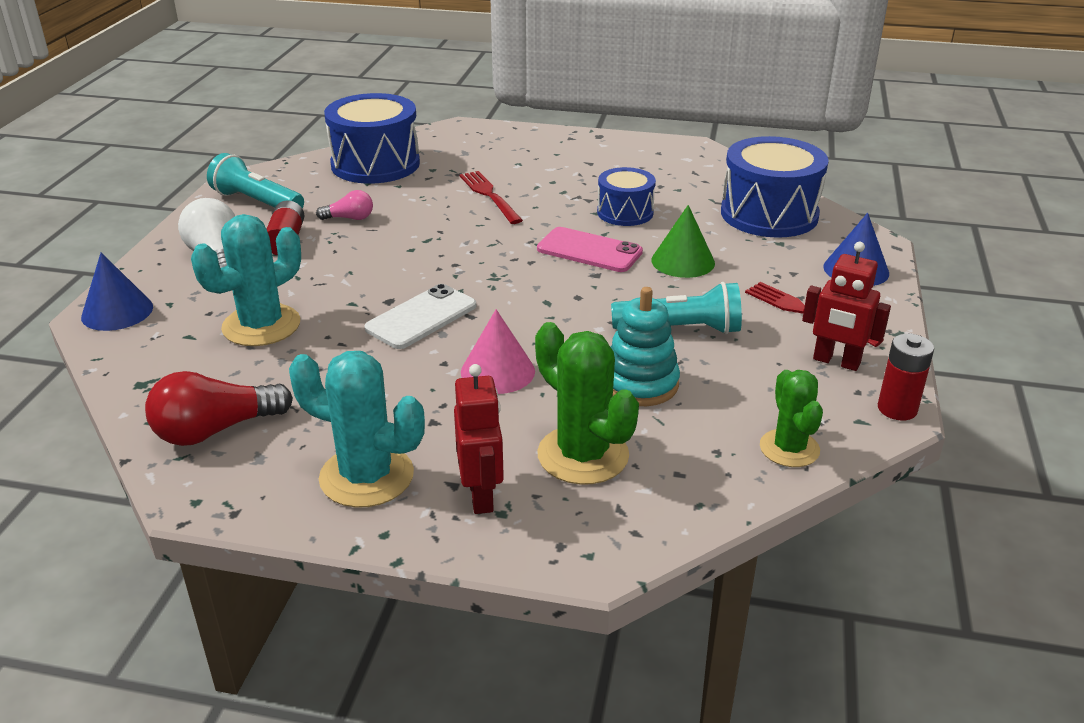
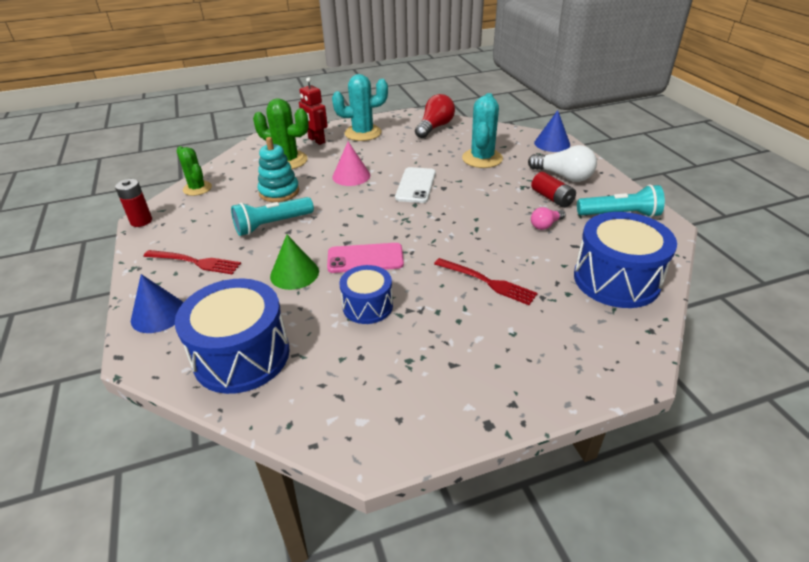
camera: 150 degrees right, 5 degrees up
red robot [802,242,891,371] -> none

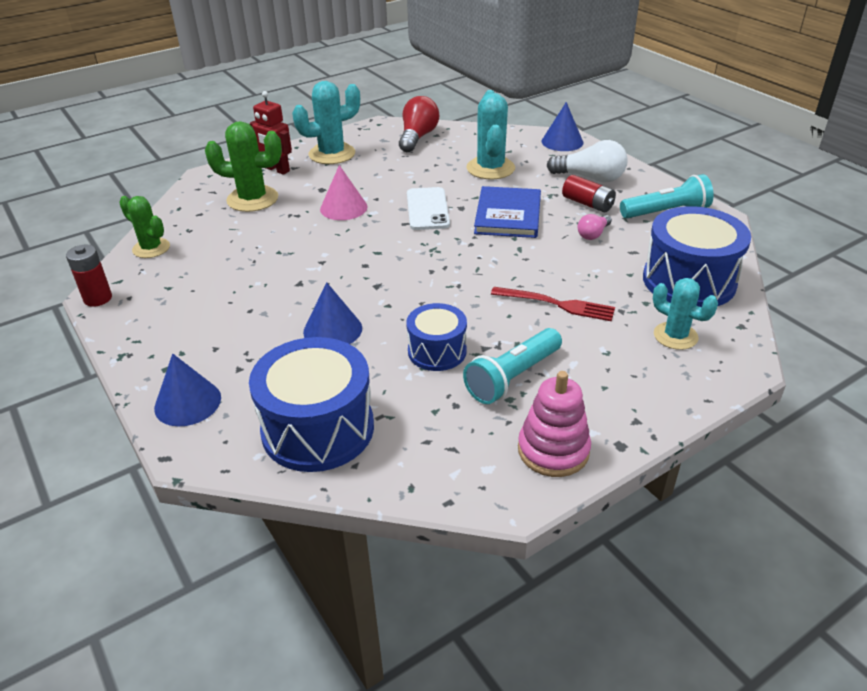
camera: 15 degrees left, 0 degrees up
red fork [143,250,241,275] -> none
turquoise flashlight [231,197,314,236] -> turquoise flashlight moved to [463,328,562,404]
turquoise stacking toy [258,137,299,202] -> none
green cone [270,235,319,290] -> blue cone [303,282,362,344]
pink phone [327,243,404,273] -> none
none -> blue book [474,186,541,238]
none -> pink stacking toy [518,371,591,477]
none -> turquoise cactus [653,278,718,350]

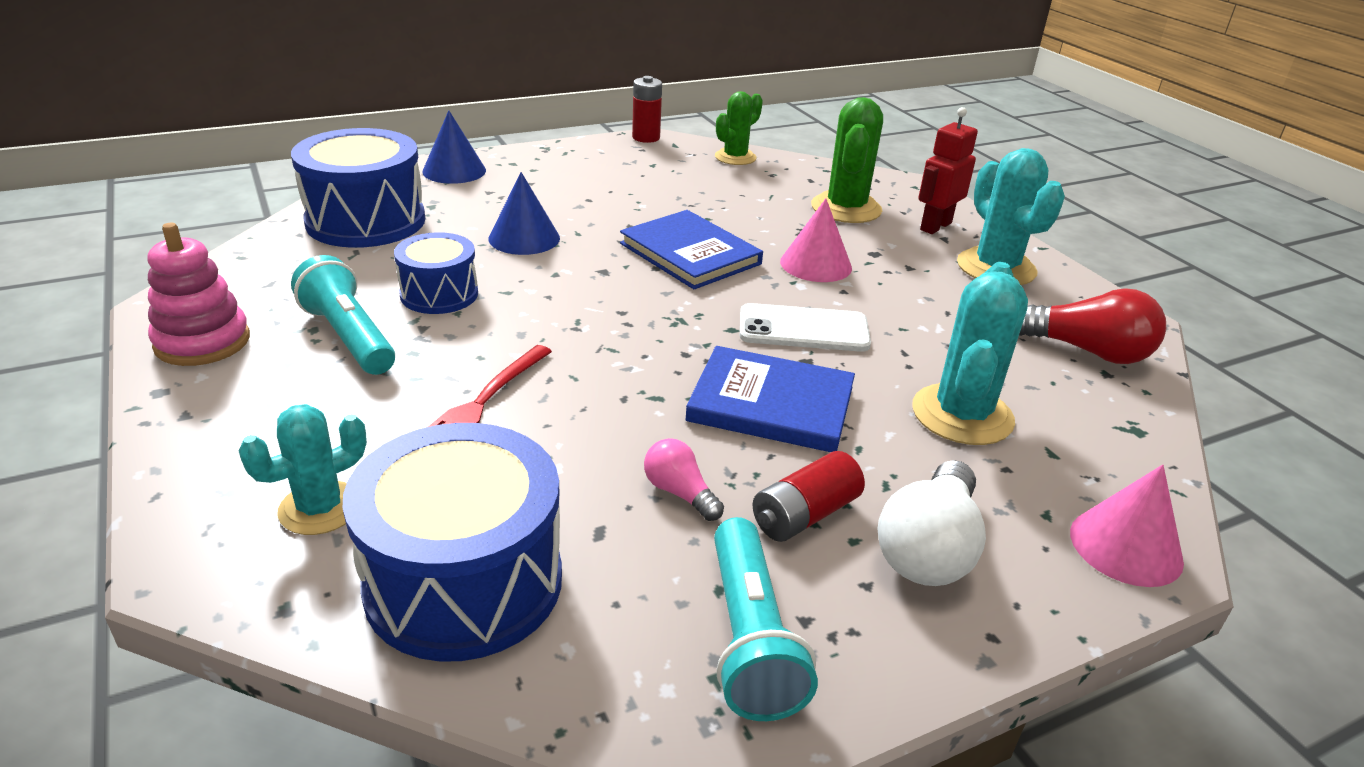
camera: 95 degrees right, 5 degrees down
turquoise cactus [467,90,515,179] -> turquoise cactus turned 75 degrees counterclockwise [912,262,1028,445]
blue cone [542,102,583,151] -> pink cone [1070,465,1184,587]
none -> blue book [620,210,763,289]

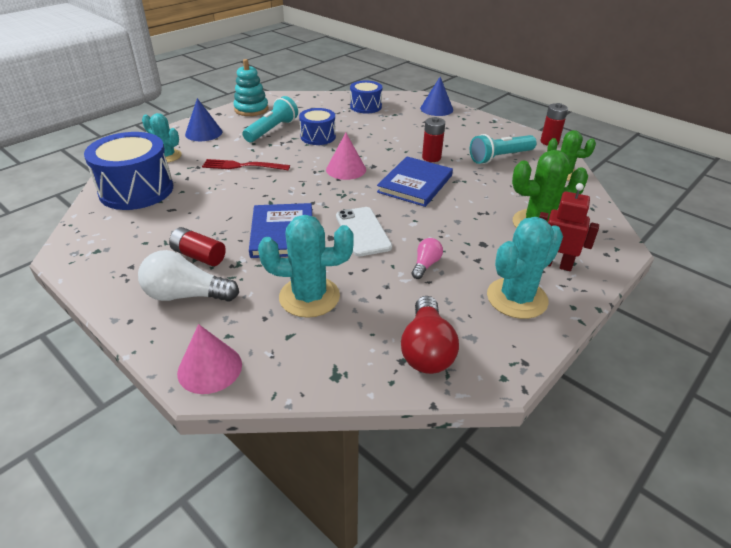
camera: 70 degrees right, 5 degrees up
pink stacking toy [147,223,250,366] -> turquoise stacking toy [233,59,269,116]
blue drum [291,128,425,248] -> blue drum [350,81,382,113], size x0.58
blue cone [488,172,560,255] -> blue cone moved to [185,98,222,141]
pink light bulb [644,438,724,521] -> pink light bulb moved to [412,238,443,279]
turquoise flashlight [714,517,818,721] -> turquoise flashlight moved to [470,134,537,164]
pink cone [780,199,852,282] -> pink cone moved to [326,133,366,180]
none -> red battery [422,117,445,162]

